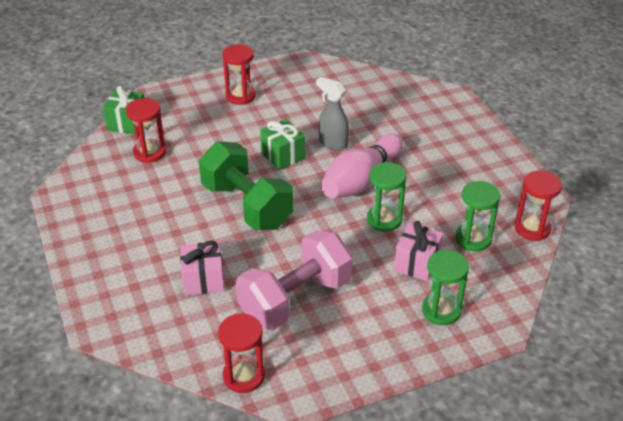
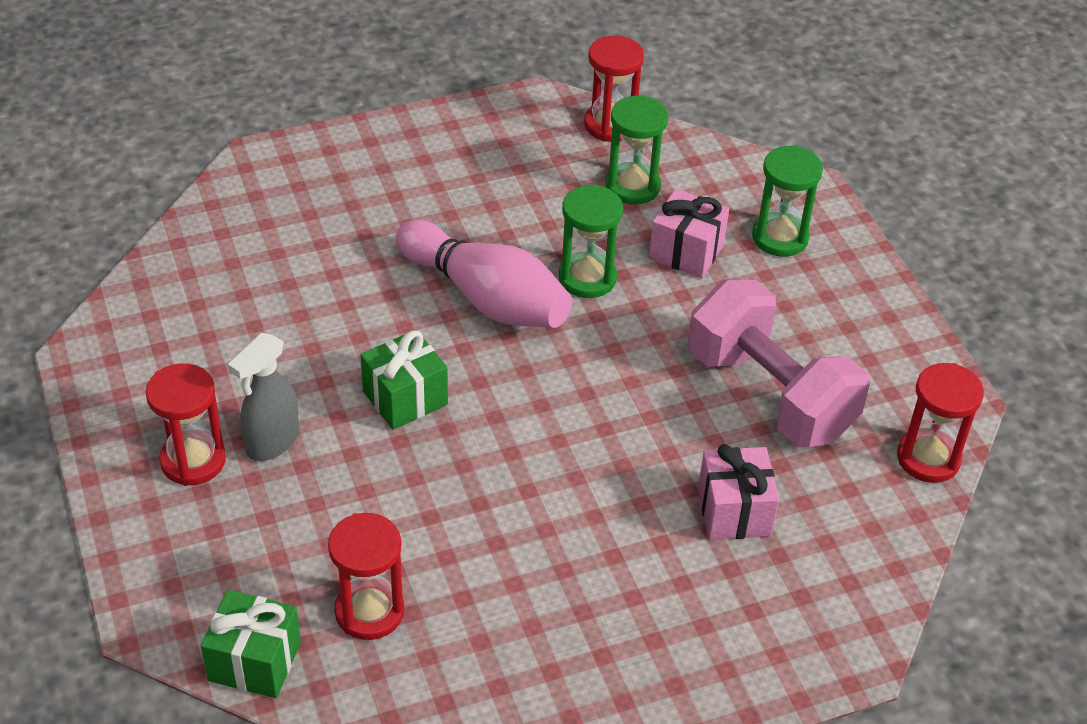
camera: 90 degrees left, 5 degrees up
green dumbbell [199,141,294,230] -> none
grey spray bottle [316,77,349,151] -> grey spray bottle moved to [228,333,299,461]

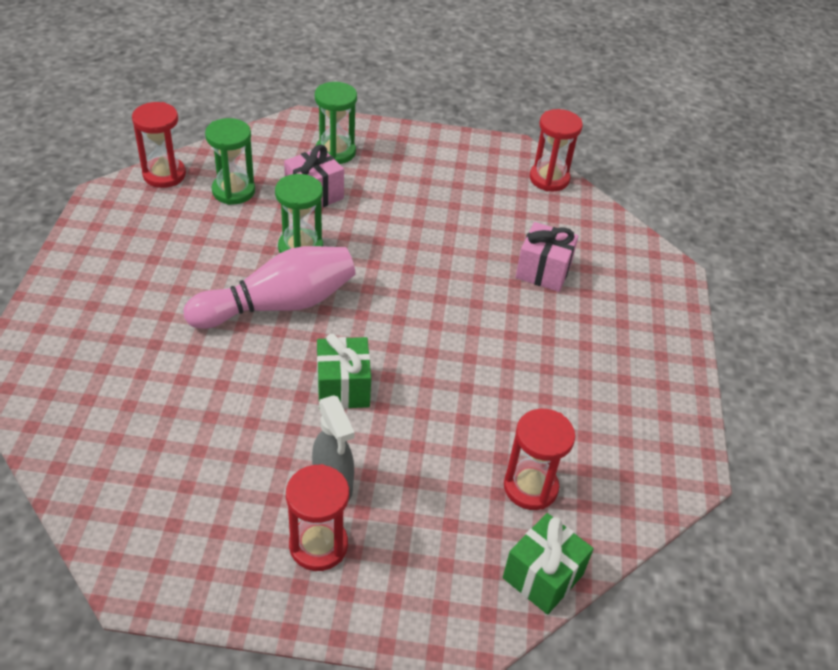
camera: 65 degrees left, 0 degrees up
pink dumbbell [688,280,870,447] -> none

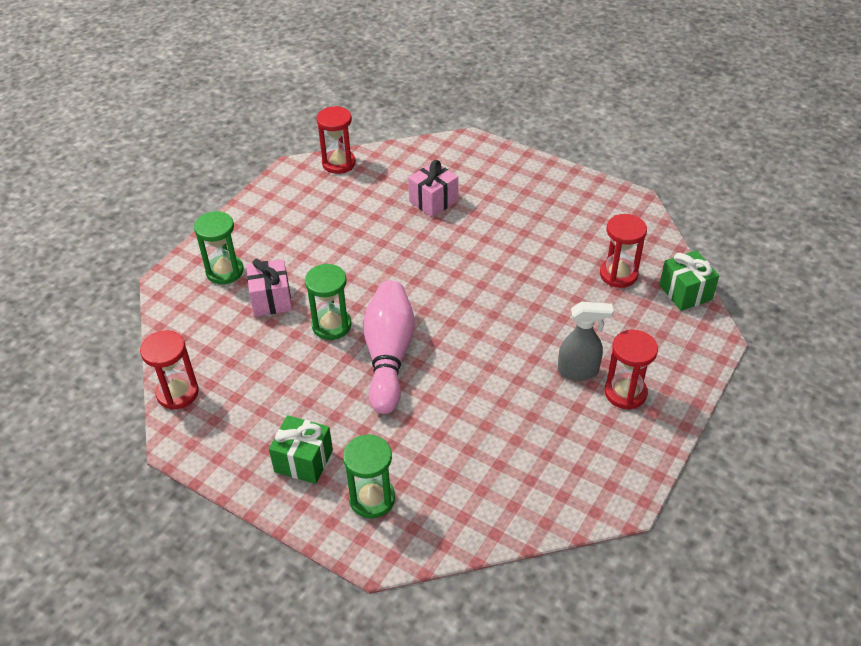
camera: 60 degrees left, 0 degrees up
green hourglass [205,118,255,205] -> green hourglass moved to [343,434,395,519]
green gift [317,334,371,409] -> green gift moved to [269,415,333,484]

